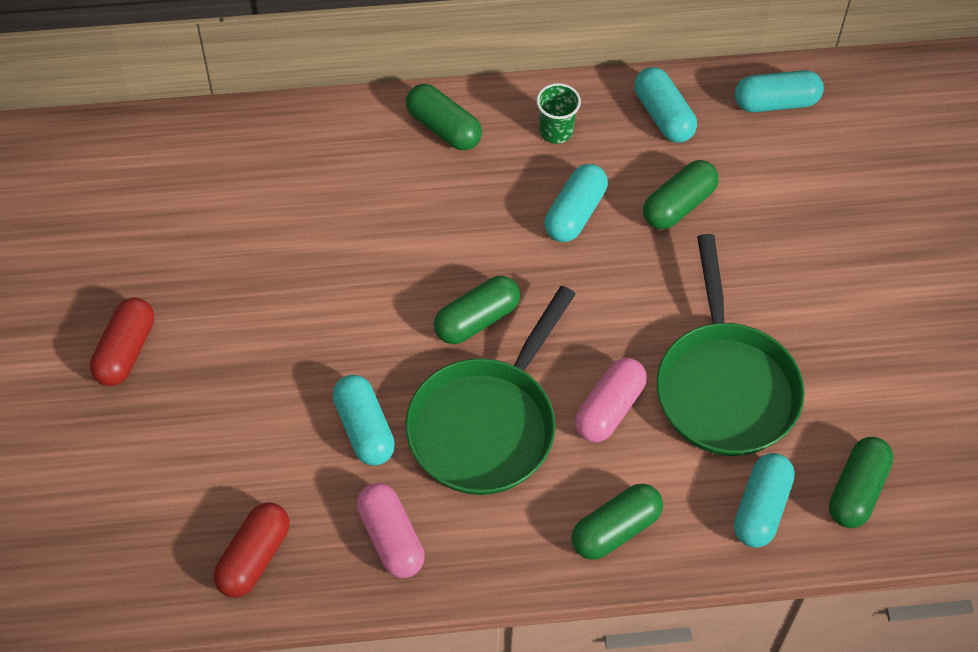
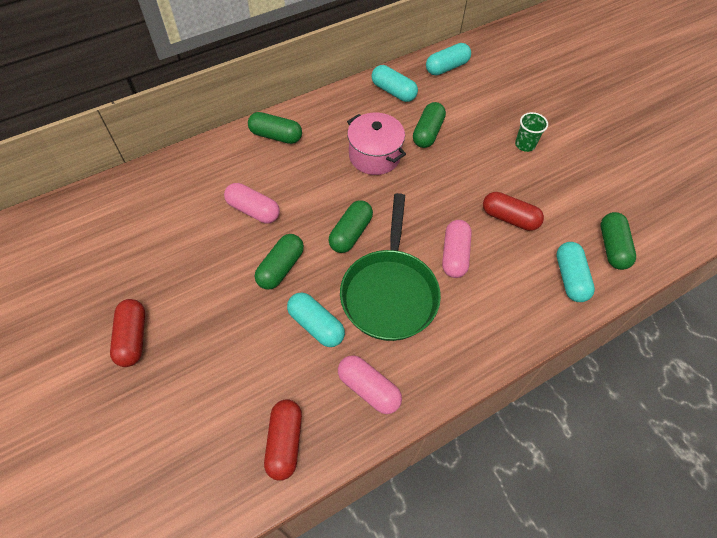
camera: 25 degrees left, 0 degrees up
green cup [536,83,581,144] -> green cup moved to [515,112,548,152]
turquoise capsule [545,164,608,242] -> pink pot [347,113,406,175]
green capsule [571,484,663,560] -> green capsule moved to [255,234,304,290]
green pan [656,234,805,456] -> red capsule [483,192,544,231]
none -> pink capsule [224,183,280,224]

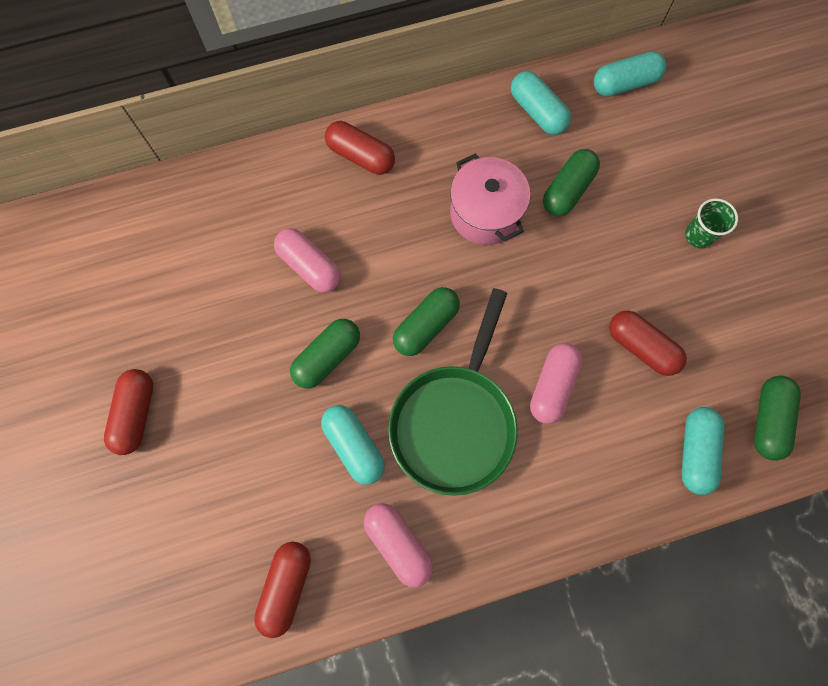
camera: 15 degrees right, 15 degrees up
green capsule [248,112,302,144] -> red capsule [325,121,395,175]

